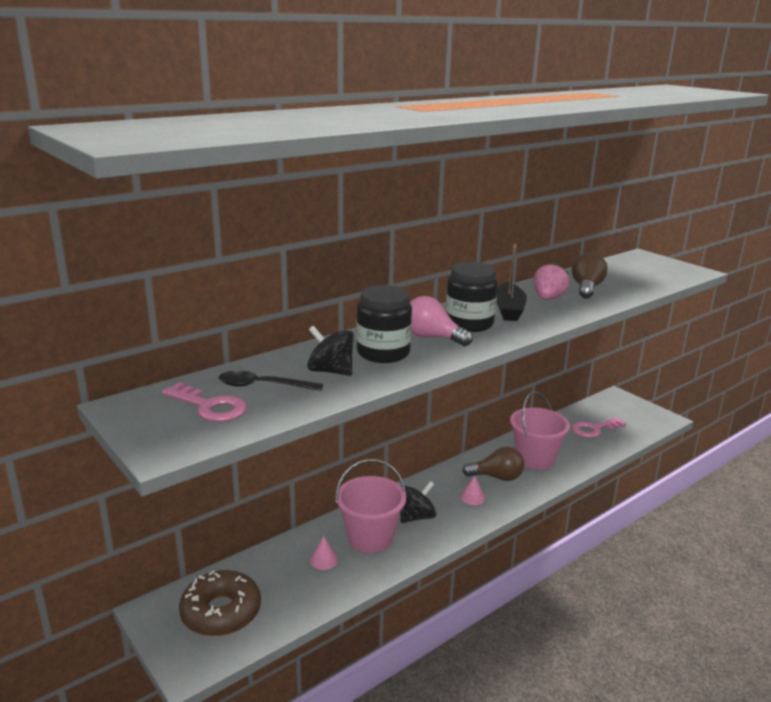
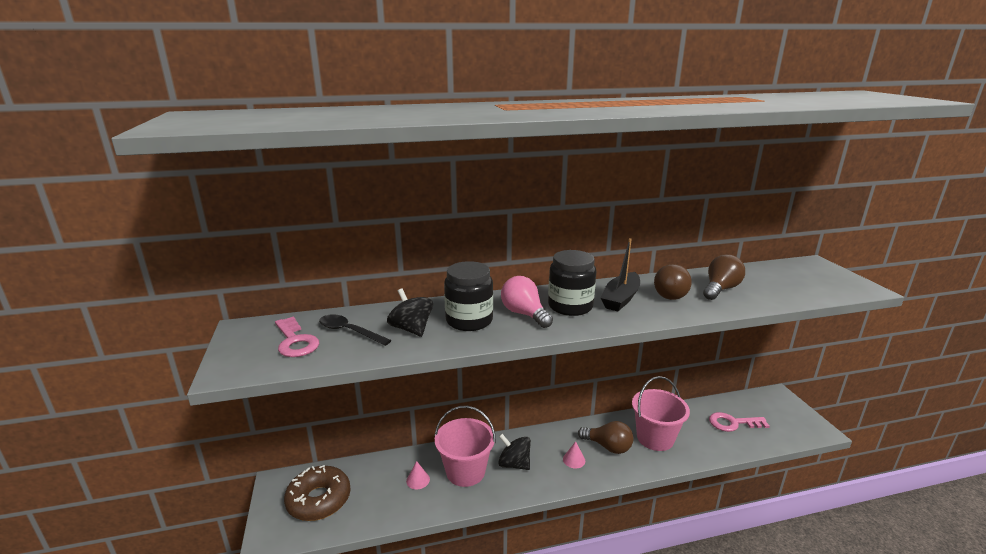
camera: 25 degrees right, 0 degrees up
black spinning top [400,481,436,523] -> black spinning top turned 135 degrees counterclockwise [498,434,531,470]
pink strawberry [534,262,570,300] -> brown light bulb [654,264,692,300]

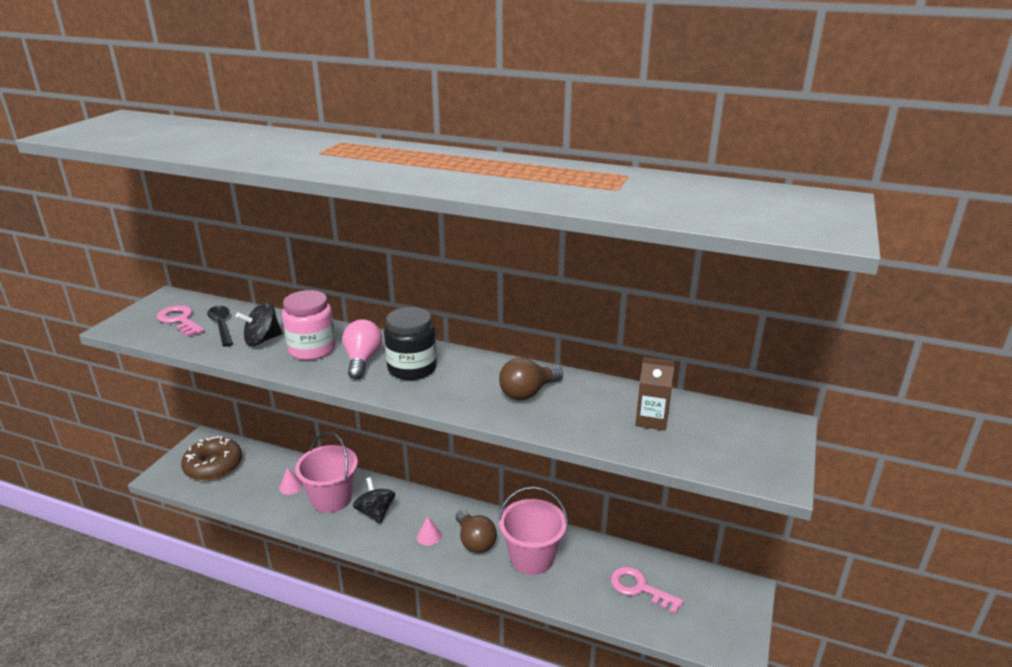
camera: 35 degrees right, 5 degrees up
pink key [275,316,319,357] -> pink key turned 135 degrees clockwise [157,305,205,337]
black spinning top [387,288,433,337] -> black spinning top turned 120 degrees counterclockwise [236,302,282,346]
black jar [444,261,493,331] -> pink jar [282,290,336,360]
black boat [601,238,640,311] -> none
brown light bulb [703,254,745,300] -> none
none -> brown carton [635,357,675,431]

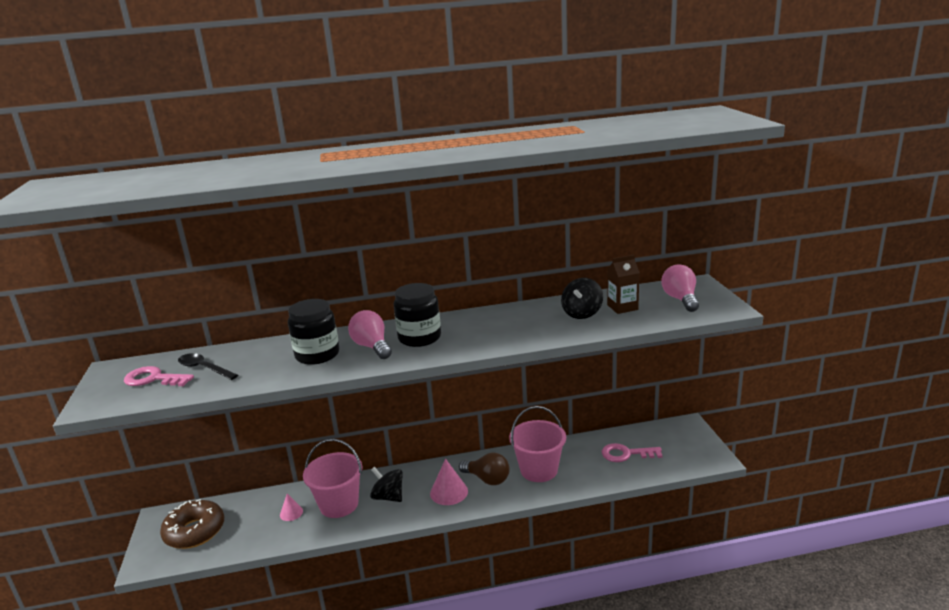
camera: 30 degrees left, 5 degrees down
black spinning top [236,302,282,346] -> black spinning top moved to [561,278,603,319]
pink jar [282,290,336,360] -> black jar [288,299,339,365]
pink cone [417,516,442,546] -> pink cone [430,459,468,505], size x1.69
brown light bulb [499,358,563,401] -> none
none -> pink light bulb [662,265,699,312]

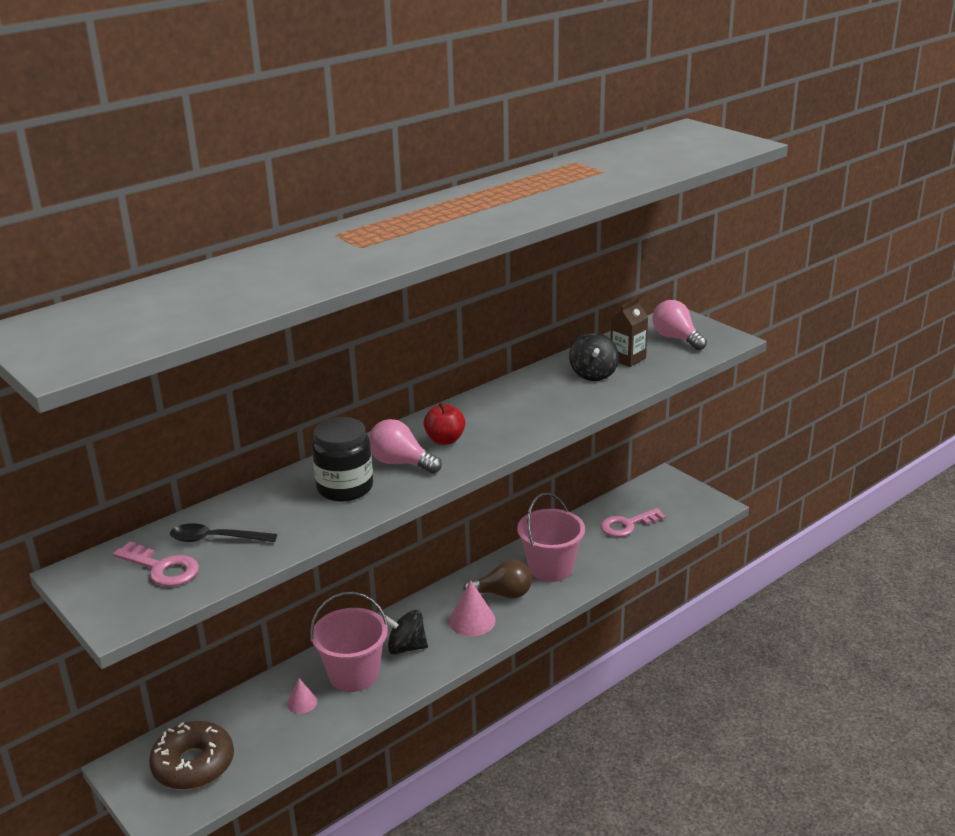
camera: 30 degrees left, 5 degrees up
pink key [124,366,194,386] -> pink key turned 135 degrees counterclockwise [113,541,199,587]
black jar [394,283,441,347] -> red apple [423,402,465,445]

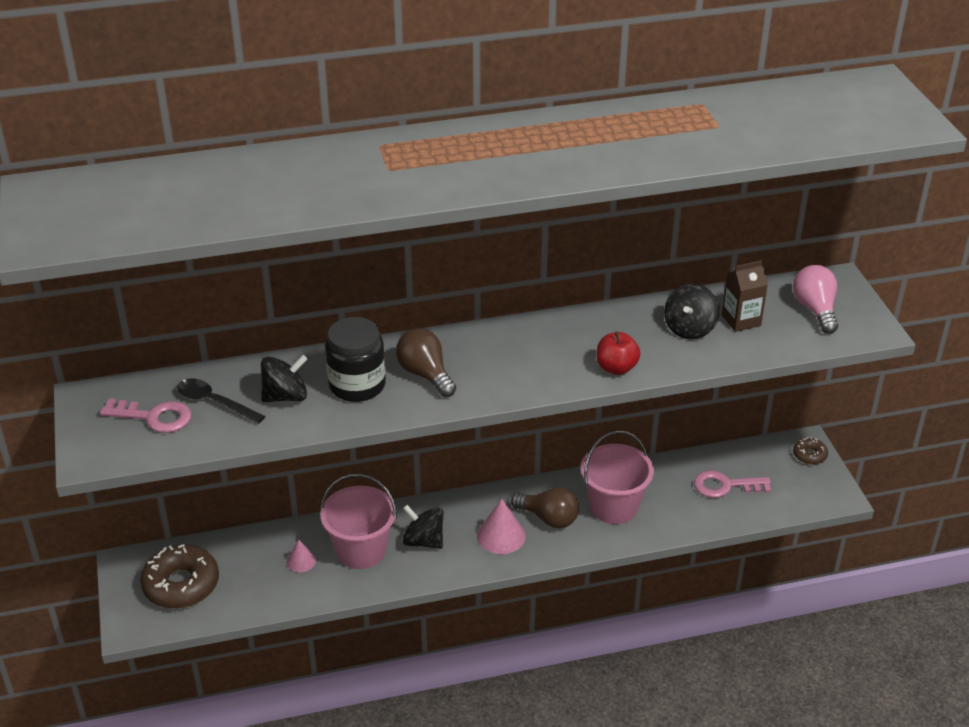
camera: 25 degrees right, 10 degrees up
pink key [113,541,199,587] -> pink key turned 45 degrees counterclockwise [100,398,192,433]
pink light bulb [369,419,442,473] -> brown light bulb [396,328,456,397]
red apple [423,402,465,445] -> red apple moved to [596,331,640,375]
none -> black spinning top [261,355,307,402]
none -> brown donut [793,437,828,465]

